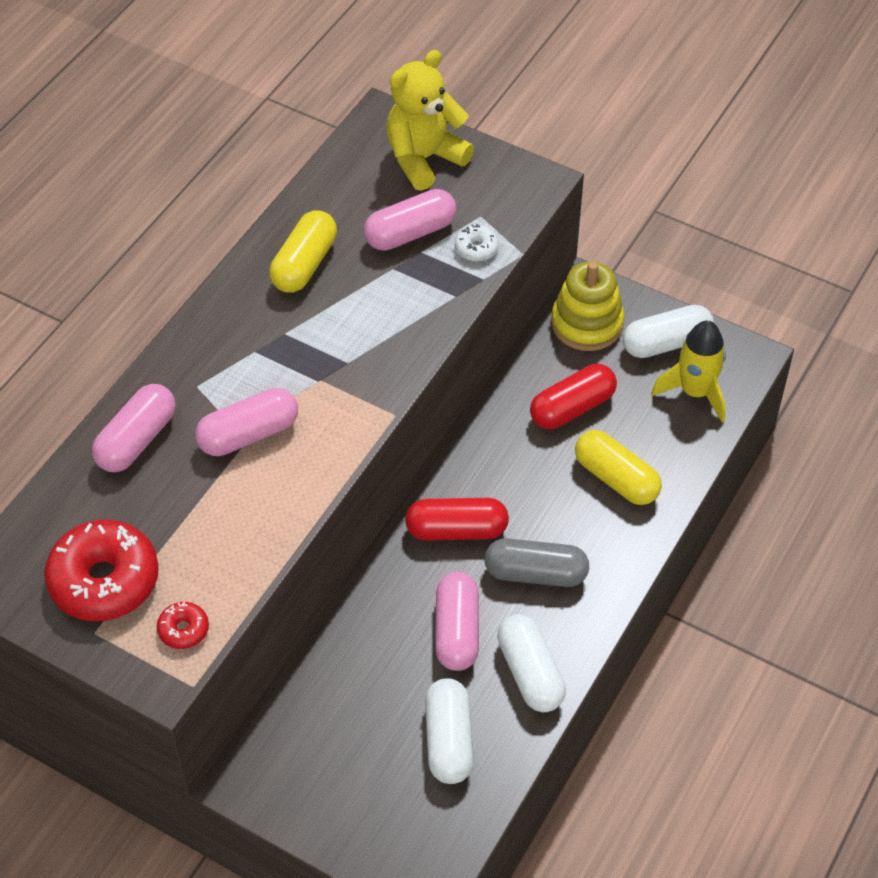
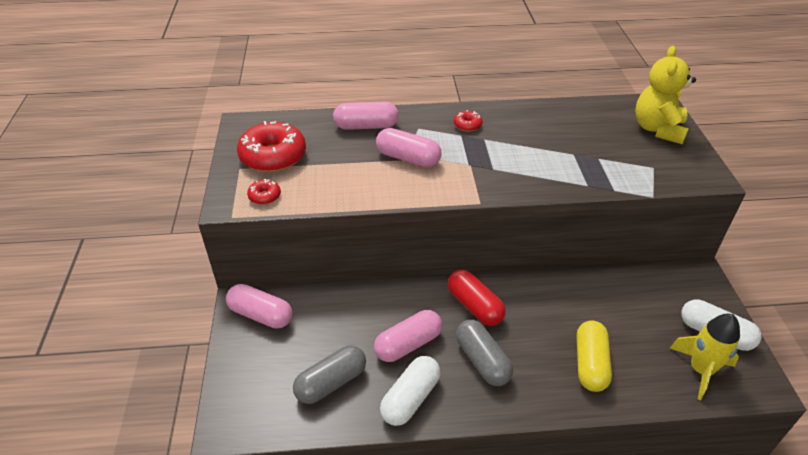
camera: 55 degrees right, 10 degrees down
yellow capsule [269,210,337,293] -> none
pink capsule [364,189,456,251] -> pink capsule moved to [226,284,293,329]
yellow teddy bear [386,50,474,191] -> yellow teddy bear turned 90 degrees counterclockwise [635,46,696,144]
white capsule [425,678,474,784] -> grey capsule [293,345,366,404]
white donut [455,224,499,261] -> none
red capsule [530,364,617,429] -> none
yellow stacking toy [551,261,624,351] -> none
none -> red donut [454,110,483,132]

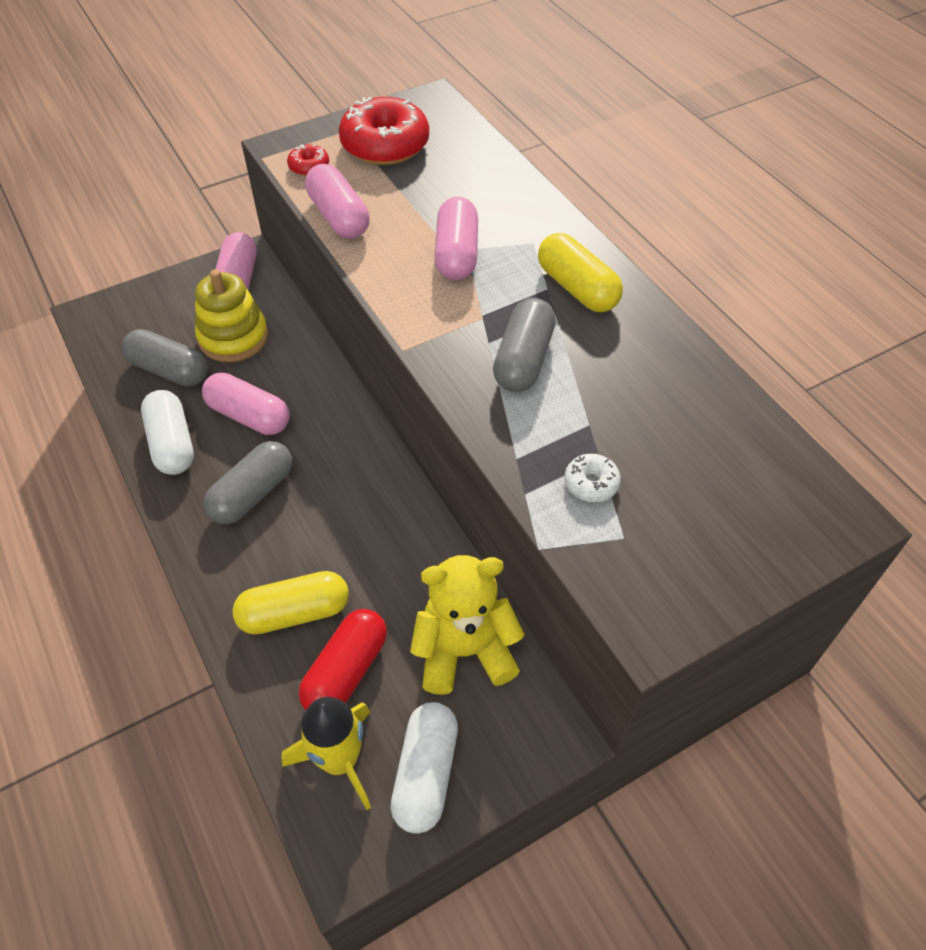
camera: 65 degrees right, 10 degrees up
pink capsule [333,102,399,130] -> pink capsule moved to [305,164,370,239]
white capsule [380,356,441,426] -> white capsule turned 60 degrees clockwise [141,390,194,475]
red capsule [448,270,506,326] -> red capsule moved to [299,609,387,711]
red donut [454,110,483,132] -> yellow capsule [538,233,623,312]
yellow teddy bear [635,46,696,144] -> yellow teddy bear moved to [410,555,525,695]
none -> yellow stacking toy [195,269,268,362]
none -> grey capsule [493,298,556,392]
none -> white donut [565,454,621,502]

